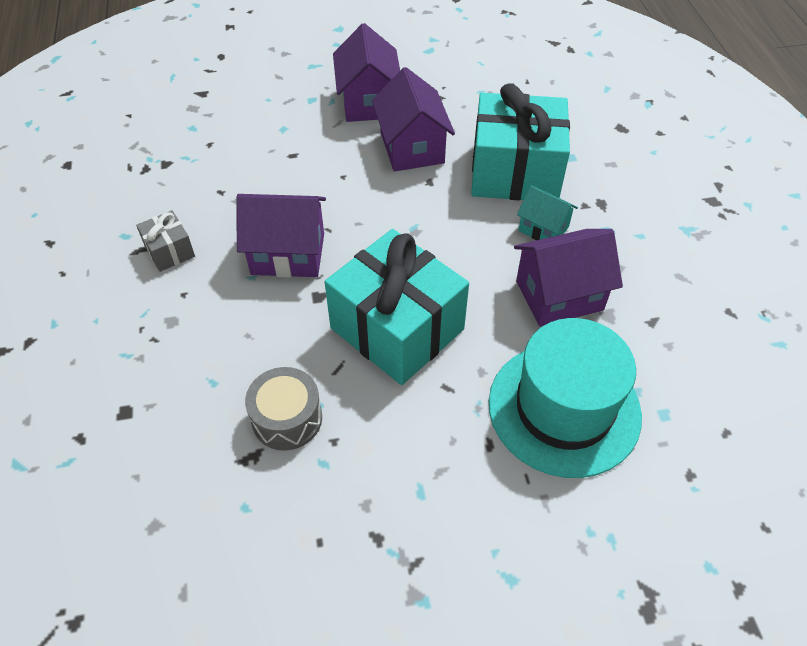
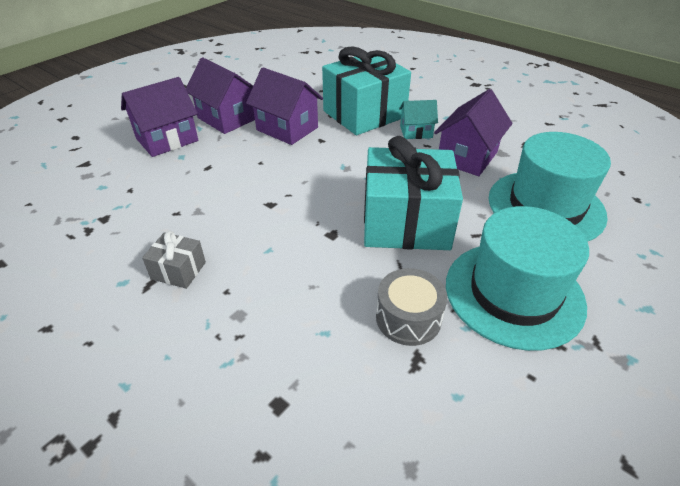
camera: 40 degrees left, 10 degrees down
purple house [236,194,326,278] -> purple house moved to [121,77,198,157]
none -> turquoise hat [446,206,589,351]

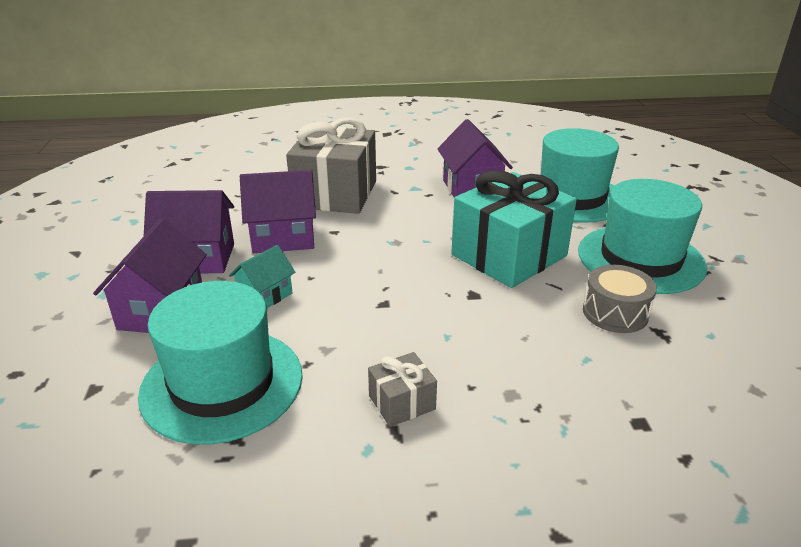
camera: 45 degrees left, 10 degrees down
turquoise gift [322,46,411,135] -> grey gift [286,117,376,214]
turquoise house [399,100,438,139] -> turquoise house moved to [229,245,295,308]
none -> turquoise hat [138,281,303,444]

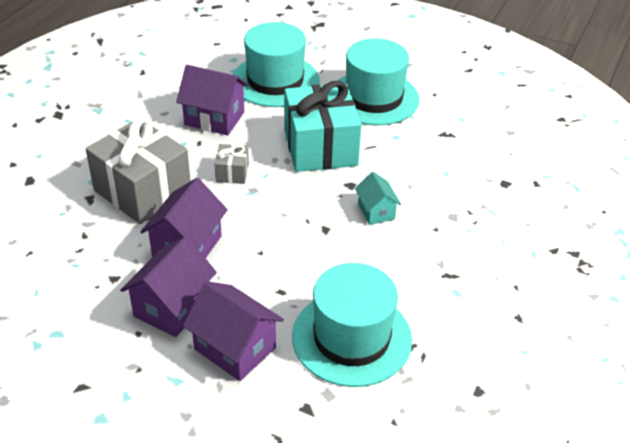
camera: 60 degrees left, 10 degrees up
turquoise house [229,245,295,308] -> turquoise house moved to [355,172,401,225]
grey gift [368,352,437,427] -> grey gift moved to [215,144,249,184]
grey drum [583,265,657,333] -> none

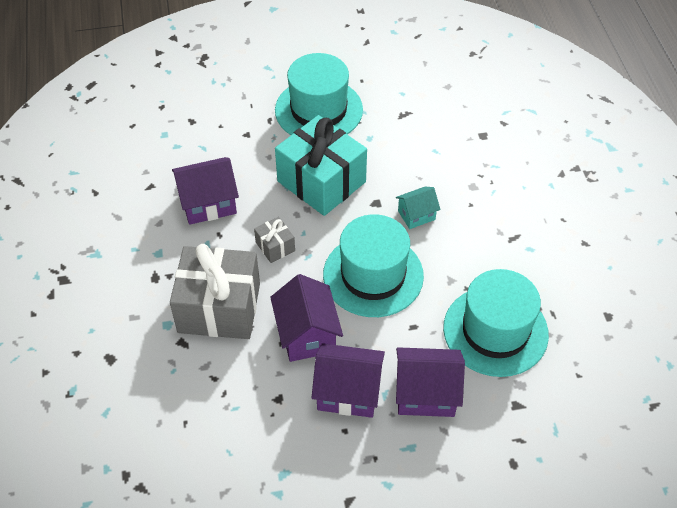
camera: 35 degrees left, 10 degrees up
purple house [120,236,217,337] -> purple house turned 75 degrees counterclockwise [311,343,385,418]
turquoise hat [232,22,320,107] -> turquoise hat moved to [323,214,424,317]
turquoise house [355,172,401,225] -> turquoise house turned 60 degrees counterclockwise [396,187,441,229]

